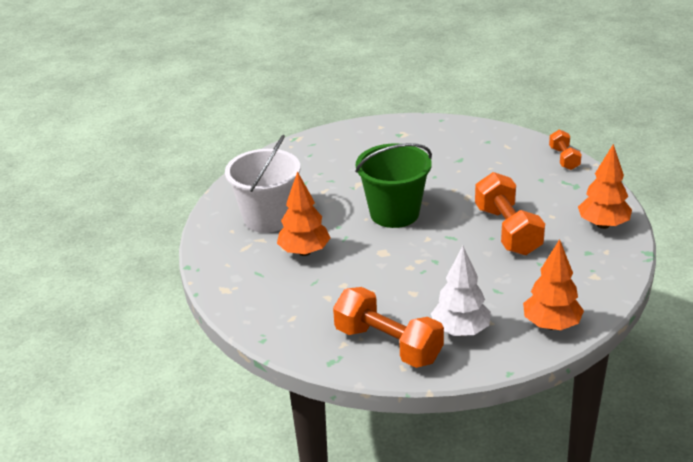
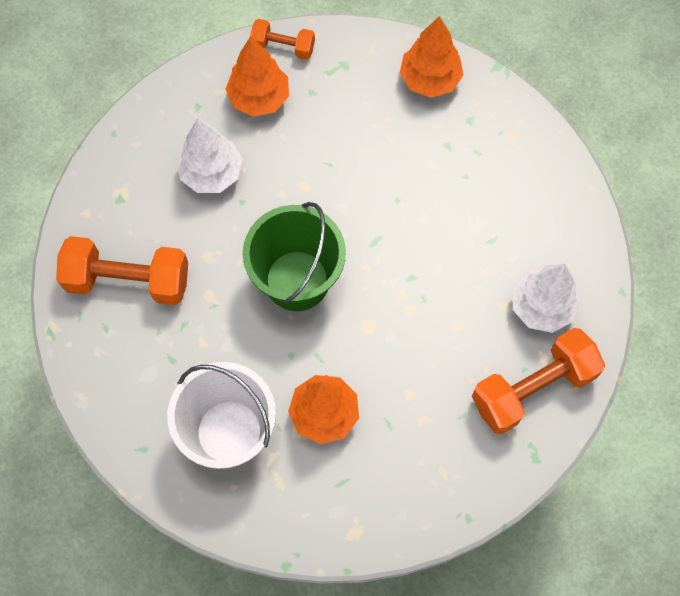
camera: 70 degrees left, 35 degrees up
orange dumbbell [475,172,545,255] -> orange dumbbell moved to [56,236,188,305]
orange tree [523,239,584,330] -> orange tree moved to [225,36,289,117]
none -> white tree [177,118,243,193]

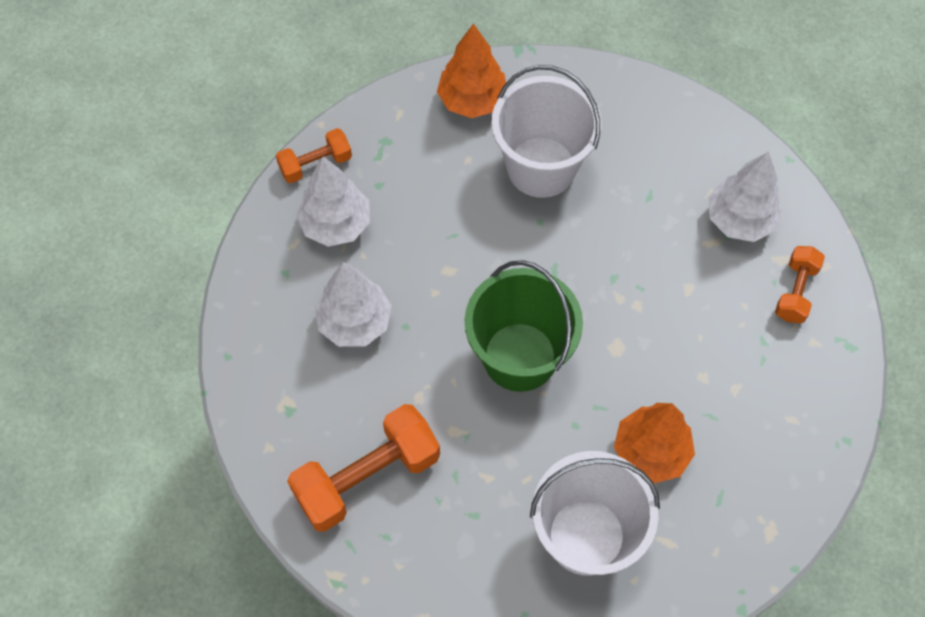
camera: 40 degrees left, 5 degrees down
orange tree [225,36,289,117] -> white tree [296,156,370,247]
orange dumbbell [472,328,605,434] -> orange dumbbell [775,246,825,323], size x0.55
none -> white bucket [491,65,602,198]

